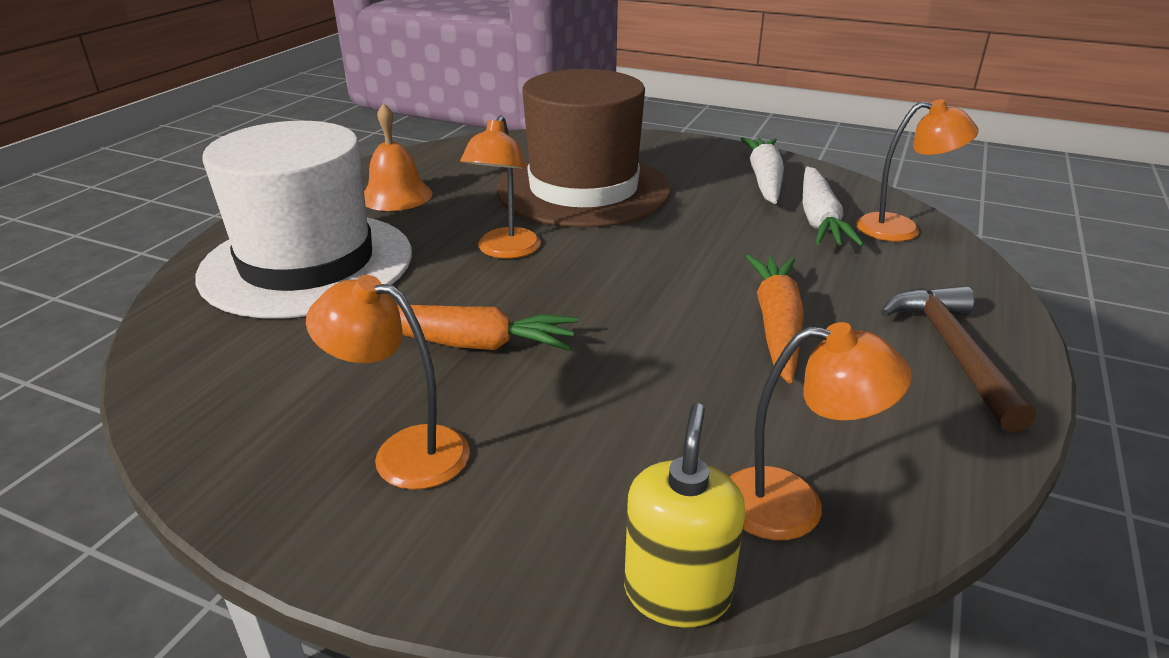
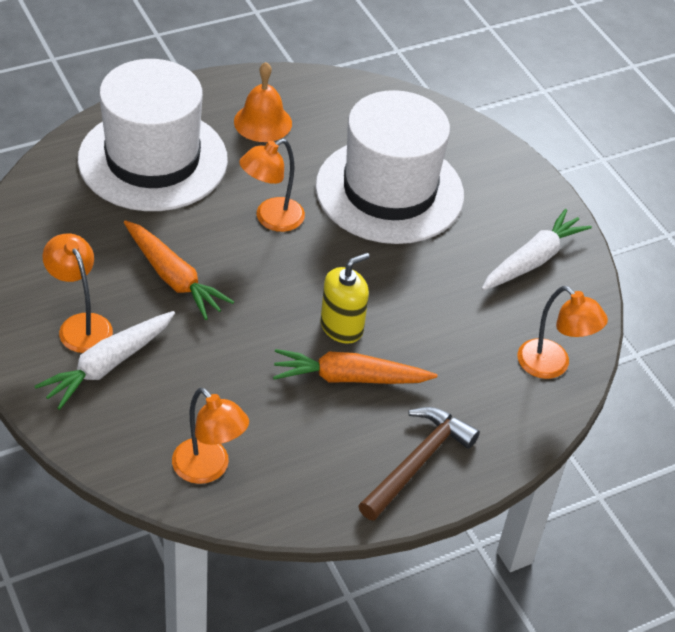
camera: 35 degrees right, 15 degrees up
brown hat [497,69,671,228] -> white hat [315,90,464,244]
yellow soap dispenser [624,403,746,628] -> yellow soap dispenser moved to [321,253,370,344]
orange carrot [746,255,804,383] -> orange carrot turned 135 degrees counterclockwise [273,349,437,384]
white carrot [803,167,864,246] -> white carrot moved to [35,311,175,410]

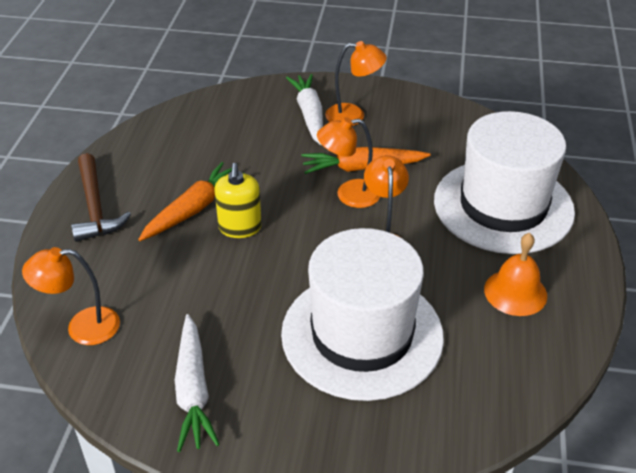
camera: 130 degrees right, 5 degrees down
orange lamp [172,388,249,484] -> orange lamp moved to [317,117,380,208]

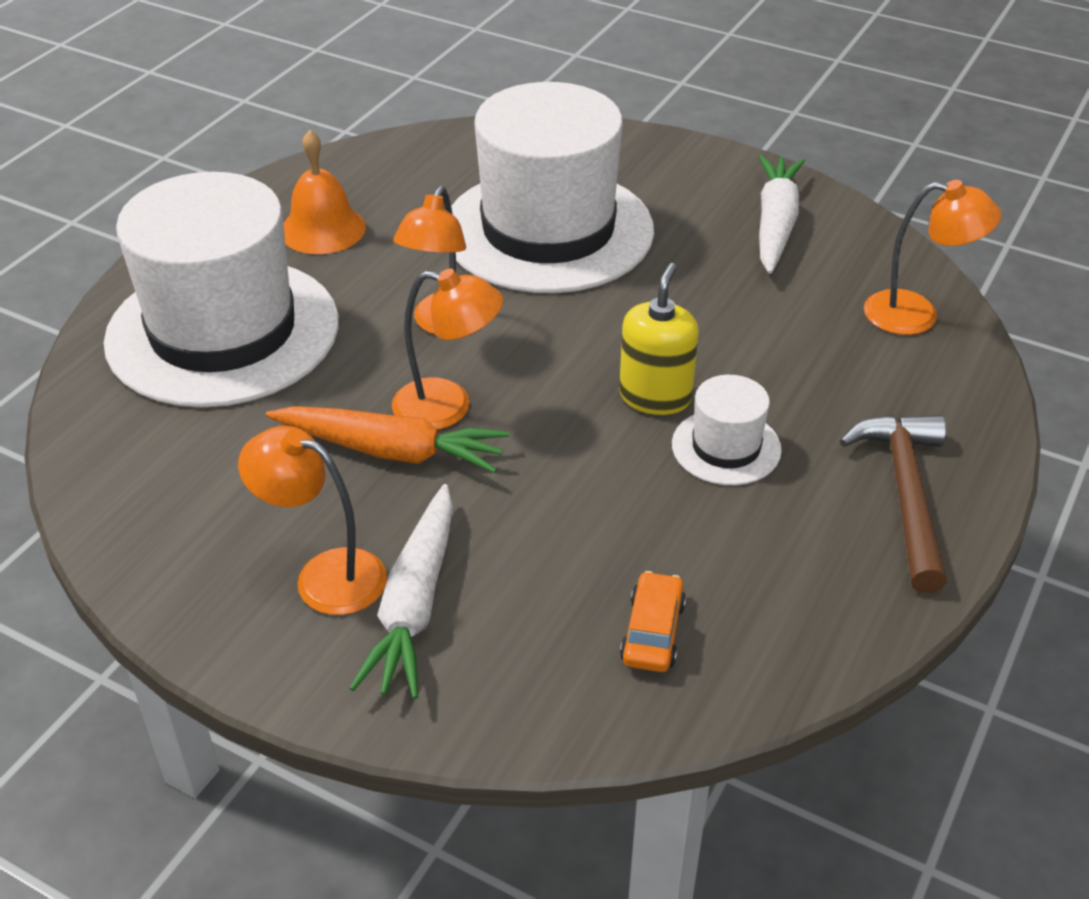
camera: 160 degrees left, 0 degrees up
orange carrot [138,162,245,241] -> white hat [672,375,782,485]
none -> orange car [620,571,686,672]

